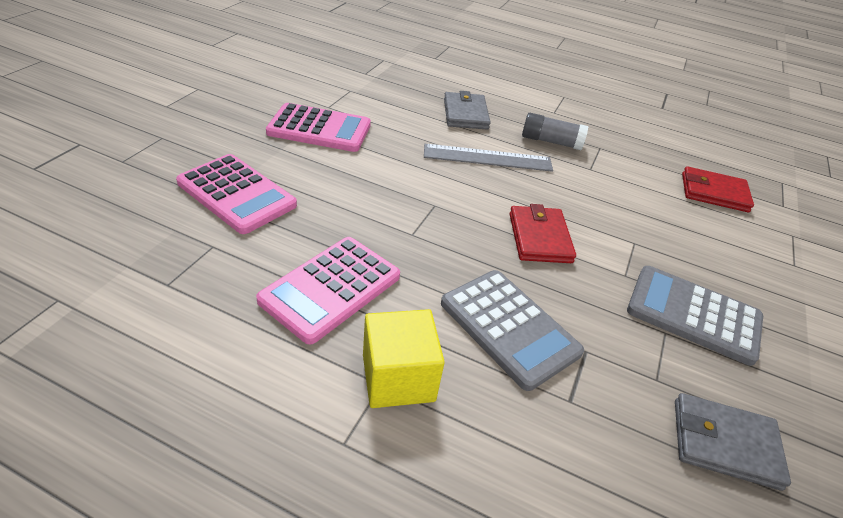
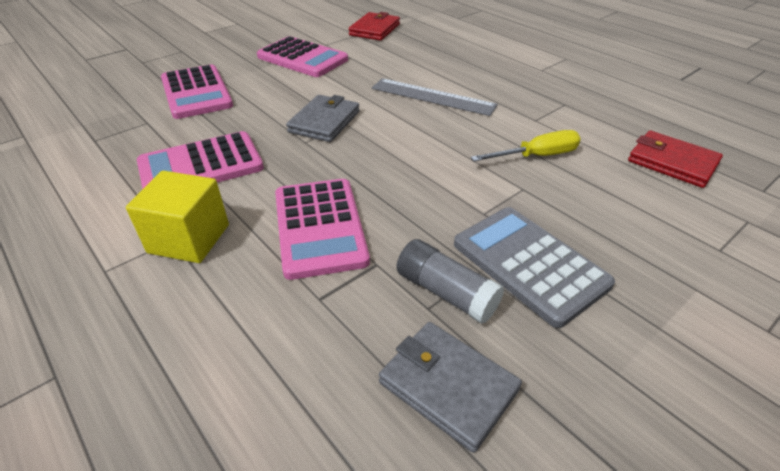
camera: 30 degrees right, 0 degrees up
grey calculator [441,270,584,391] -> pink calculator [275,179,370,280]
grey wallet [444,91,491,130] -> grey wallet moved to [286,95,360,142]
red wallet [509,204,576,263] -> red wallet moved to [349,12,400,41]
grey glue stick [522,113,588,150] -> grey glue stick moved to [397,239,504,324]
none -> yellow screwdriver [471,130,581,161]

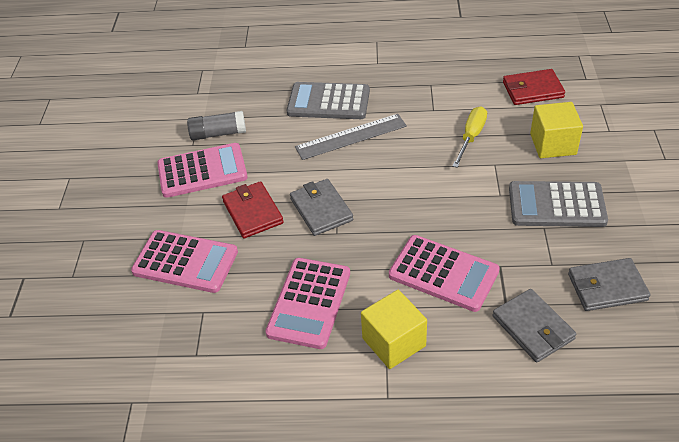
camera: 45 degrees left, 5 degrees up
red wallet [349,12,400,41] -> red wallet moved to [222,181,284,238]
grey glue stick [397,239,504,324] -> grey glue stick moved to [187,111,246,140]
none -> grey calculator [287,82,370,119]
none -> grey wallet [492,289,576,363]
none -> yellow cube [530,102,583,158]

